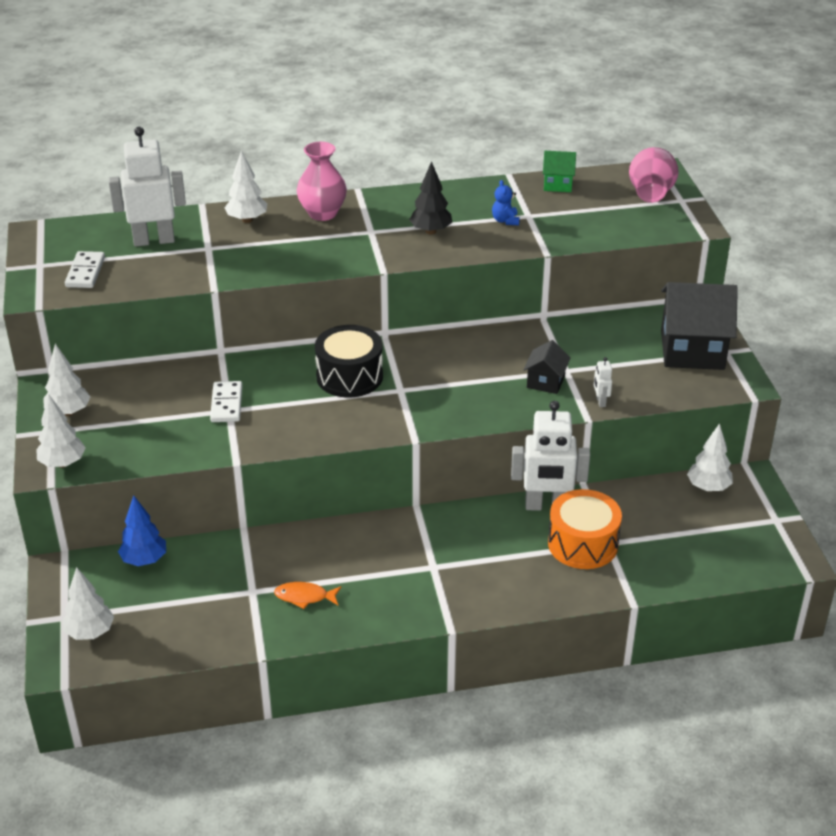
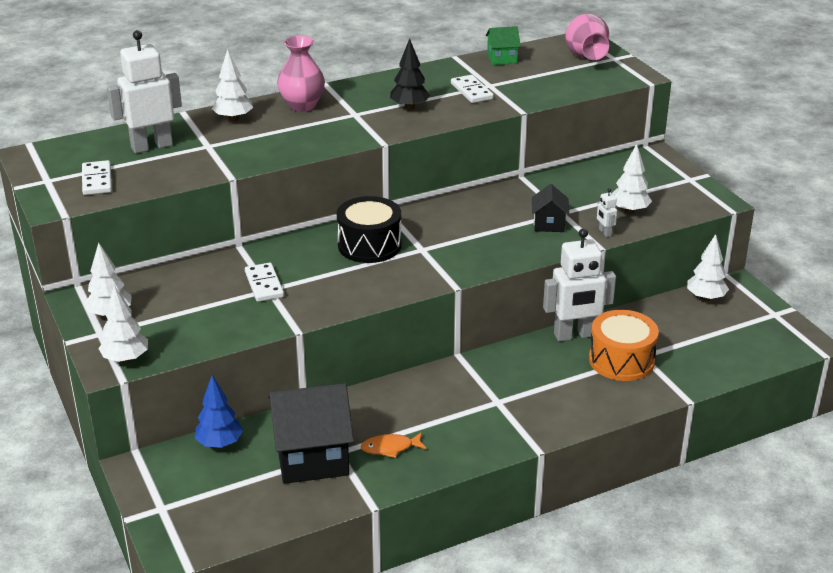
camera: 15 degrees left, 5 degrees down
white tree [63,567,114,640] -> white tree moved to [612,144,652,214]
blue teddy bear [492,180,520,225] -> white domino [451,75,494,103]
black house [661,282,738,370] -> black house moved to [268,383,354,484]

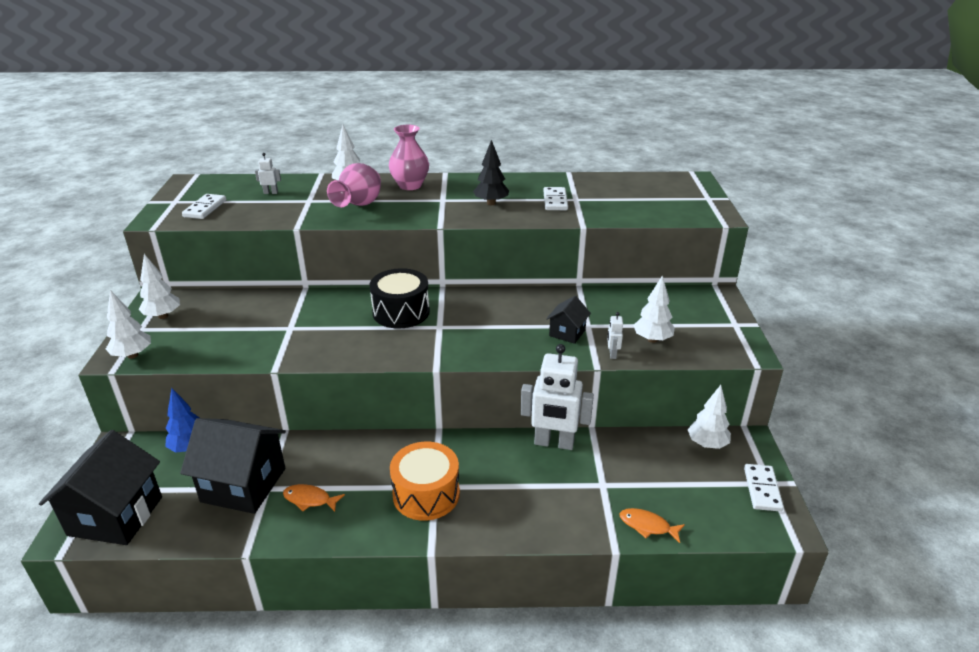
camera: 25 degrees right, 0 degrees up
white robot [107,30,182,153] -> white robot [255,153,281,194], size x0.41
white domino [245,263,284,302] -> white domino moved to [744,464,784,512]
green house [485,26,521,65] -> none
pink vase [565,14,609,60] -> pink vase moved to [327,163,381,207]
orange drum [589,310,659,381] -> orange drum moved to [390,442,460,521]
none -> black house [39,430,162,545]
none -> orange fish [620,508,685,543]

